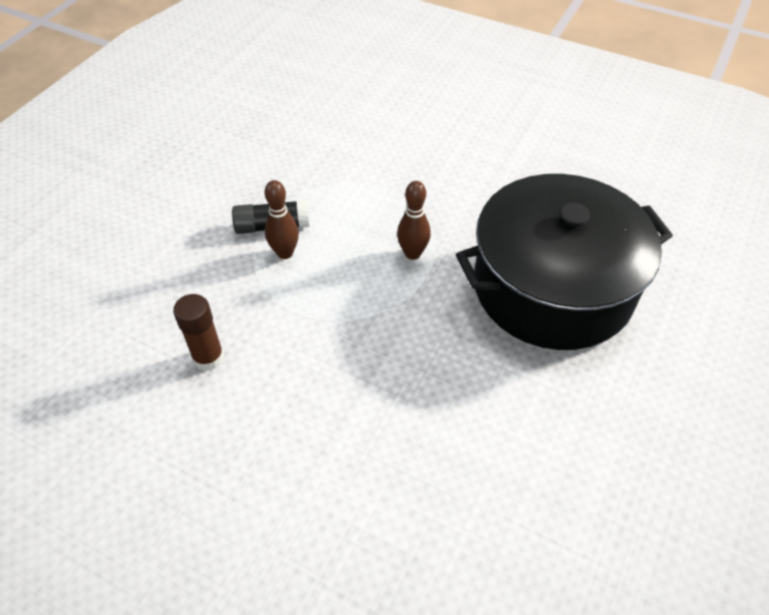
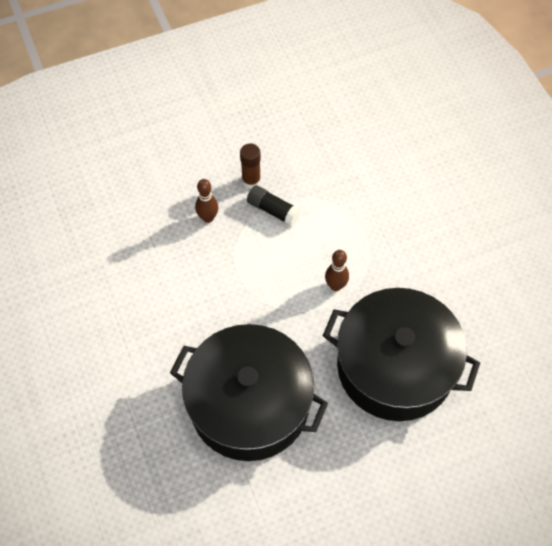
camera: 40 degrees right, 10 degrees up
brown glue stick [173,294,224,371] -> brown glue stick moved to [240,143,261,189]
brown bowling pin [265,180,299,259] -> brown bowling pin moved to [195,179,218,223]
none -> black pot [170,324,328,461]

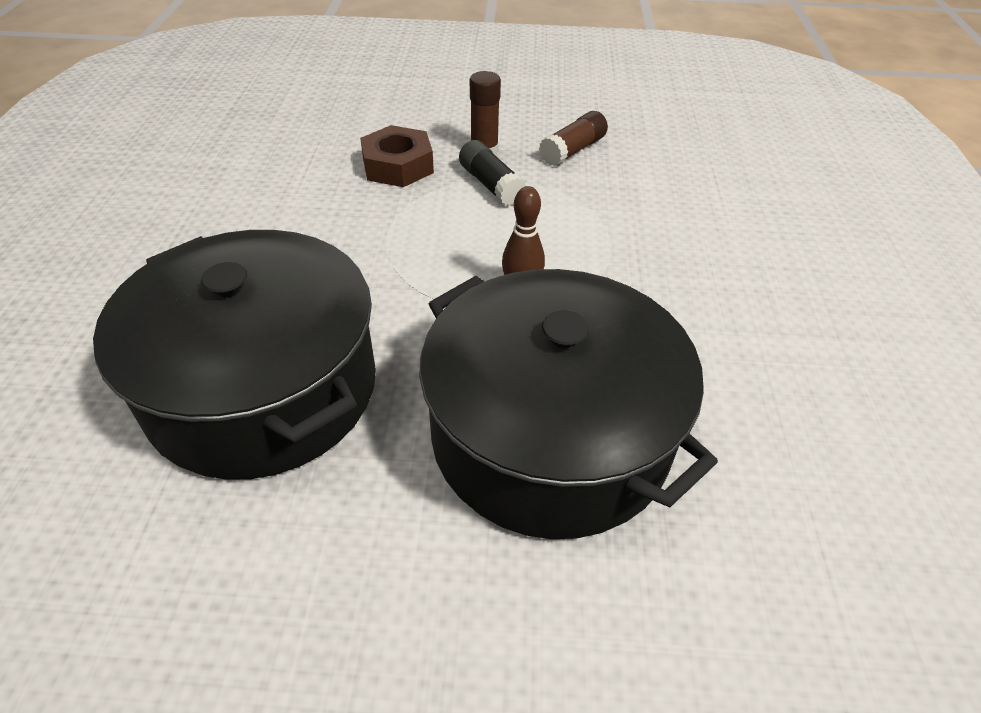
camera: 25 degrees right, 15 degrees down
brown bowling pin [195,179,218,223] -> brown nut [360,125,434,187]
none -> brown glue stick [539,111,608,166]

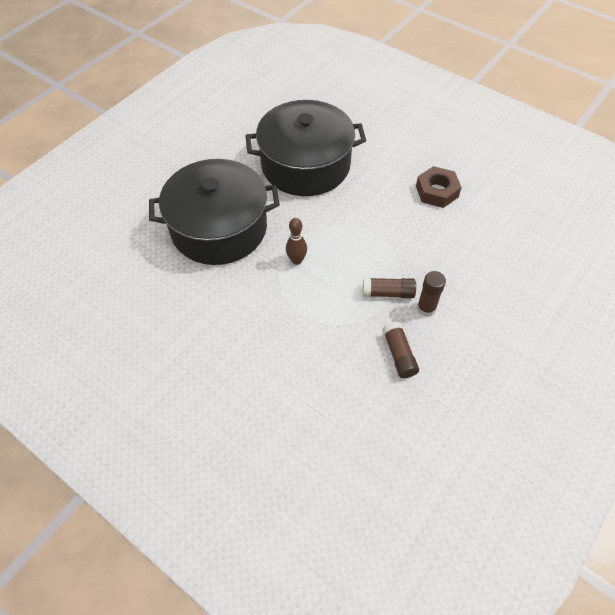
camera: 125 degrees right, 10 degrees up
brown nut [360,125,434,187] -> brown nut moved to [416,166,462,208]
black glue stick [459,140,526,206] -> brown glue stick [363,278,416,298]

